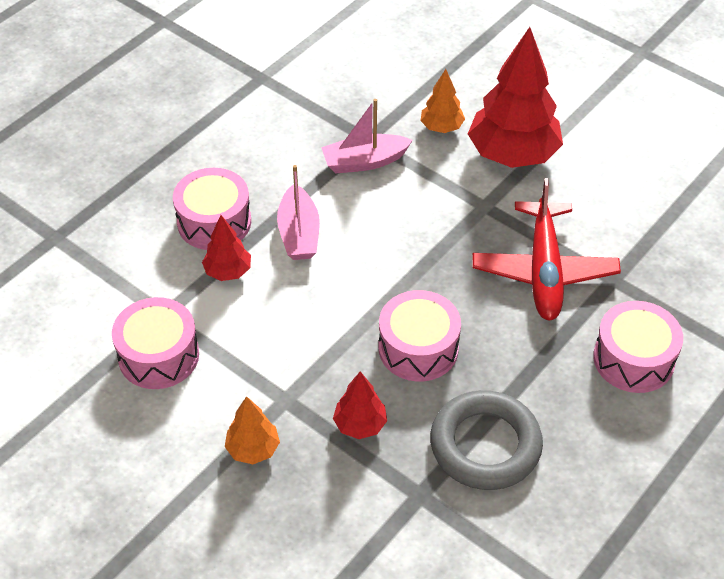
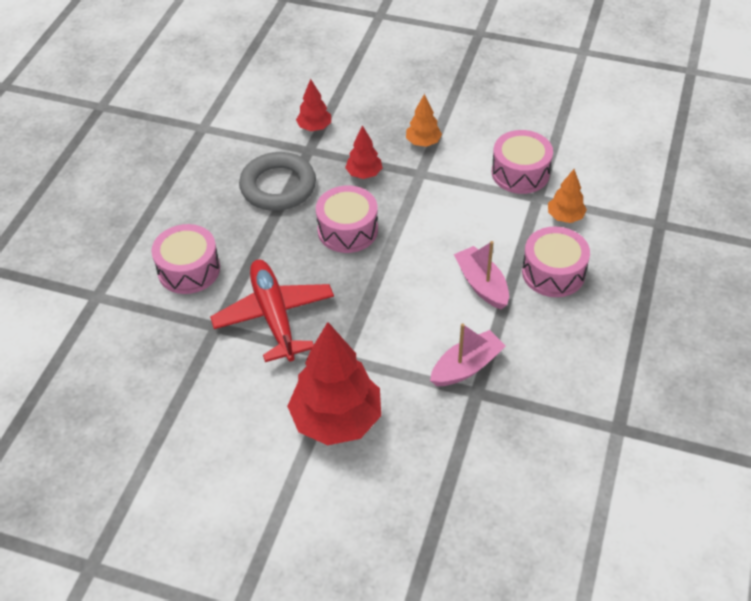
camera: 160 degrees right, 0 degrees up
red tree [202,215,251,281] -> red tree moved to [296,79,331,131]
orange tree [420,69,465,133] -> orange tree moved to [548,169,587,223]

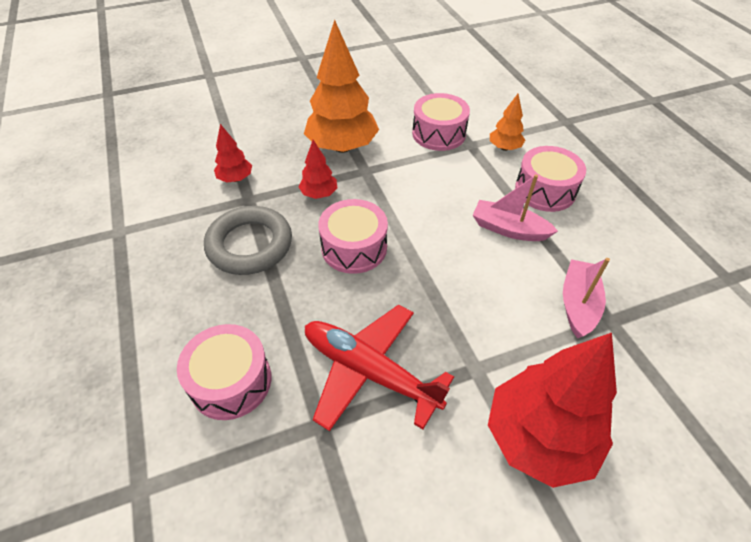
camera: 40 degrees left, 0 degrees up
orange tree [406,94,442,147] -> orange tree [304,20,379,153], size x2.06

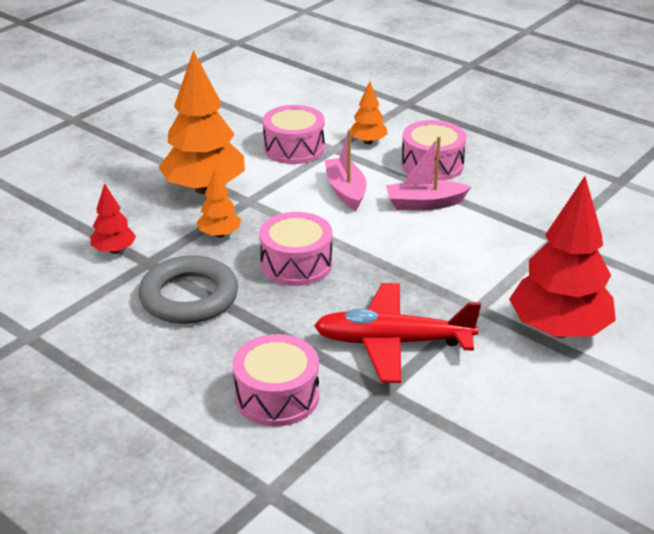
camera: 30 degrees left, 15 degrees down
red tree [299,140,337,199] -> orange tree [196,169,241,238]
pink boat [563,258,610,339] -> pink boat moved to [325,129,366,210]

